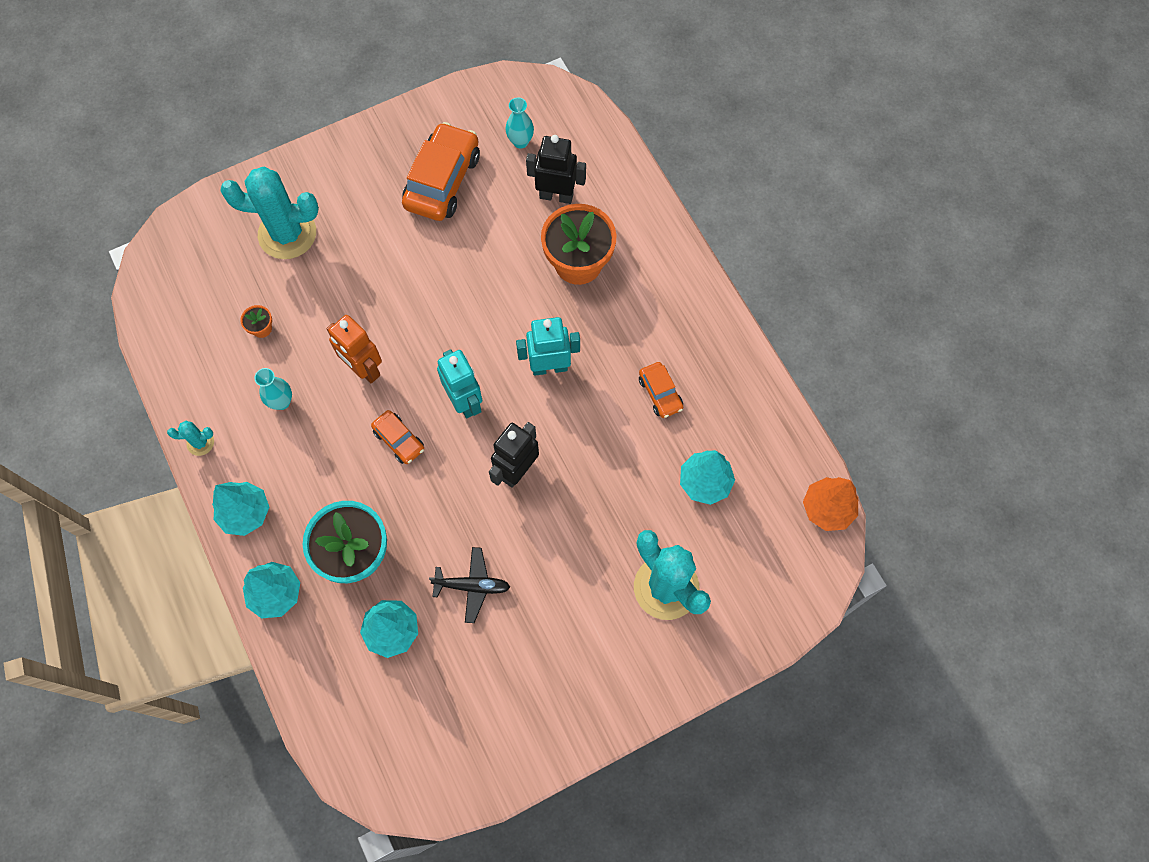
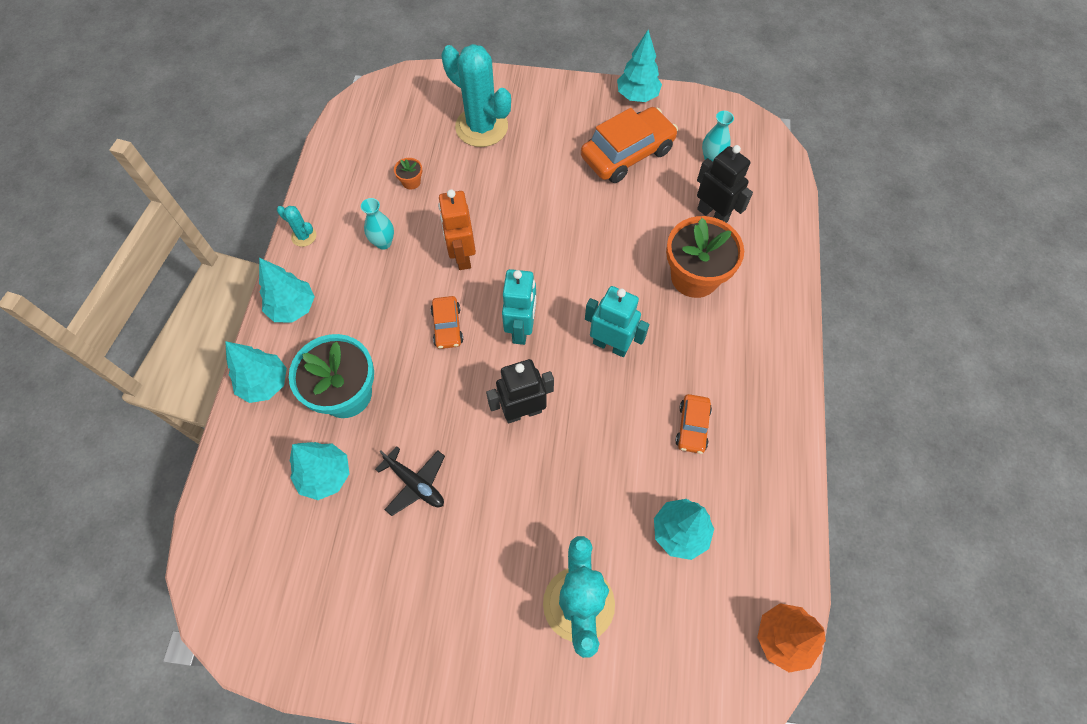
camera: 35 degrees right, 5 degrees down
none -> turquoise tree [617,30,662,102]

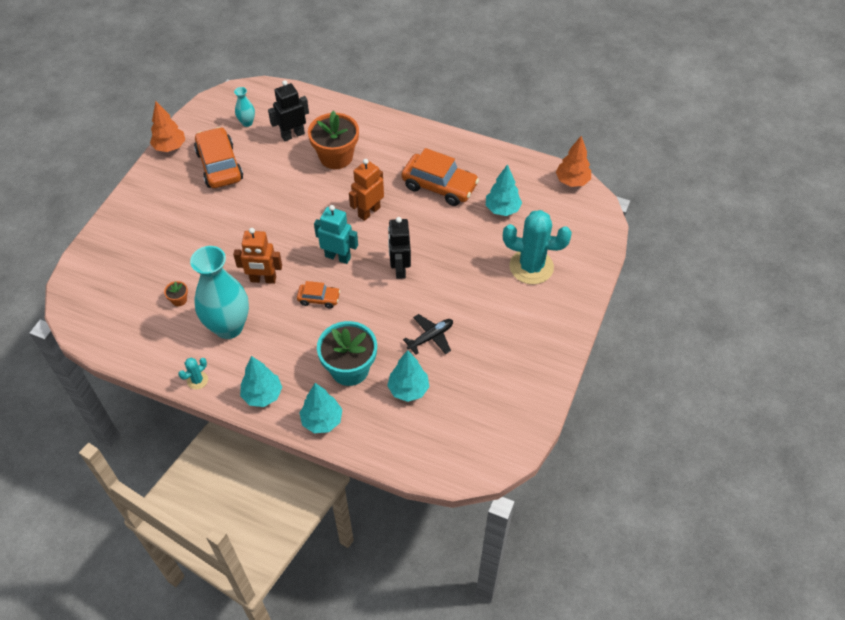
camera: 75 degrees left, 10 degrees down
turquoise vase [361,198,394,250] -> turquoise vase [190,246,249,339], size x2.25
turquoise cactus [441,44,511,147] -> none
turquoise robot [585,286,649,357] -> orange robot [349,159,384,221]
turquoise tree [617,30,662,102] -> orange tree [150,101,185,152]
orange car [675,394,712,454] -> orange car [402,148,479,206], size x1.92

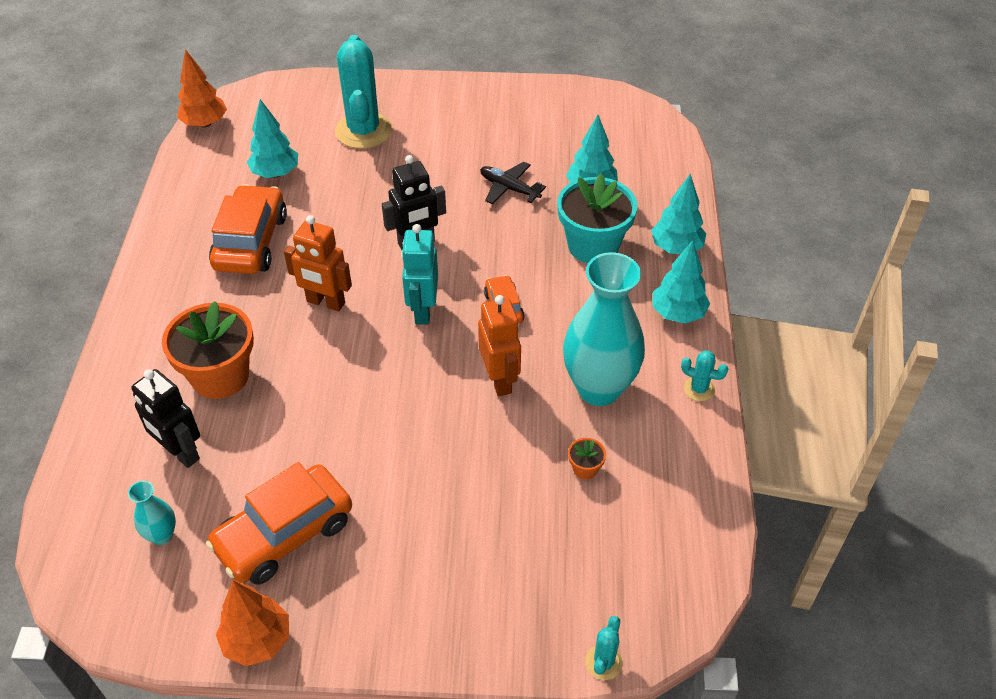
camera: 110 degrees left, 5 degrees down
none -> turquoise cactus [585,616,623,680]

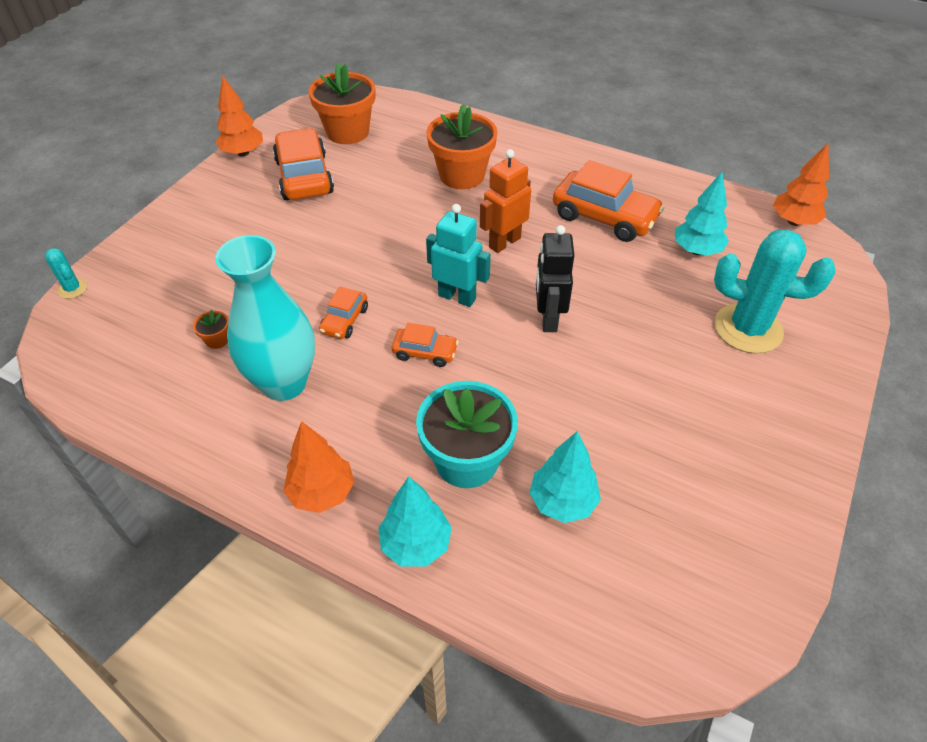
camera: 115 degrees right, 0 degrees up
turquoise vase [128,481,176,545] -> orange flower pot [309,63,375,144]
black robot [132,369,200,468] -> none
orange robot [478,295,521,396] -> orange car [319,286,368,339]
black plane [480,162,546,205] -> none
turquoise tree [653,240,710,324] -> orange tree [283,421,354,513]
turquoise cactus [681,351,728,401] -> none

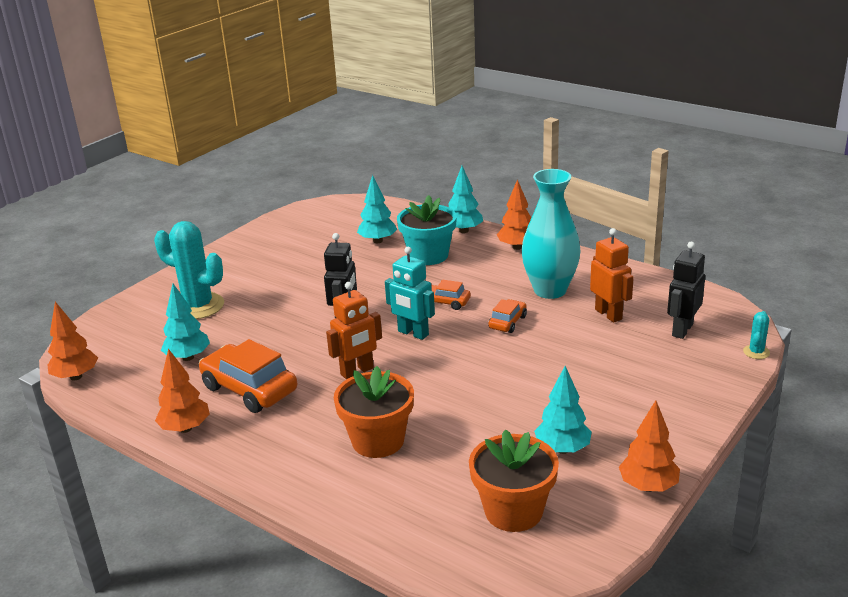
camera: 170 degrees left, 20 degrees down
turquoise cactus [45,248,87,299] -> turquoise cactus turned 60 degrees clockwise [743,311,770,359]
orange flower pot [193,310,229,349] -> orange robot [590,228,634,323]
orange car [273,128,334,200] -> turquoise tree [534,366,592,454]
none -> orange tree [155,349,210,433]
none -> black robot [667,242,705,339]

